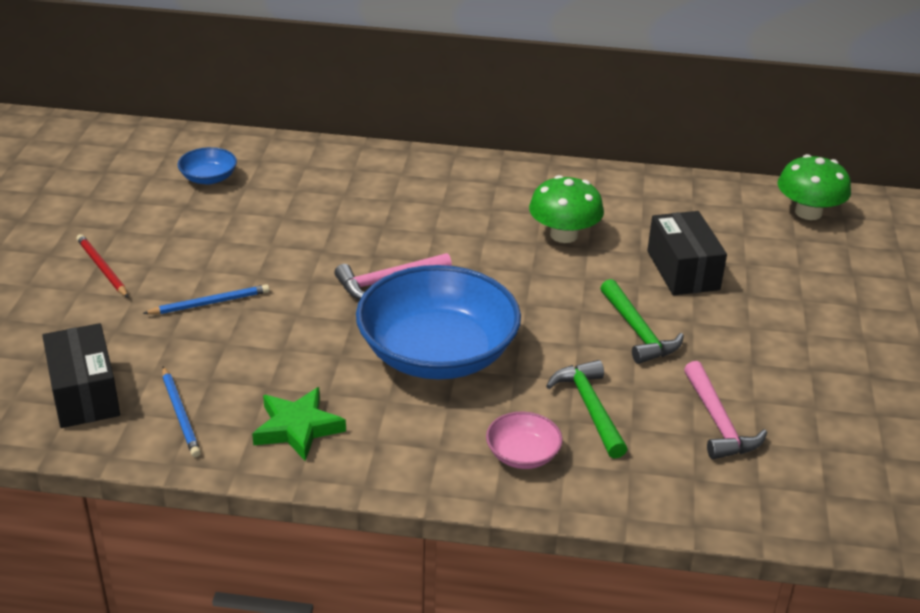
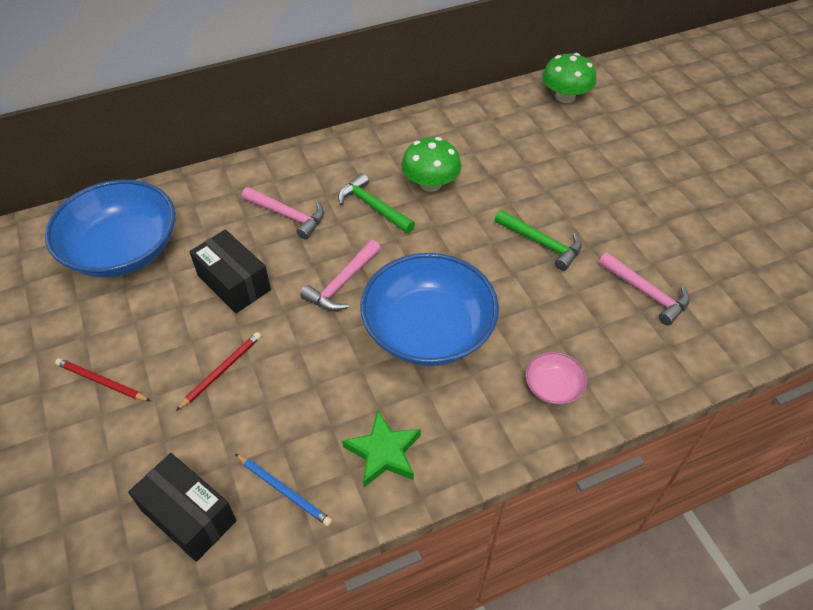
camera: 30 degrees left, 15 degrees up
blue pencil [143,284,270,314] -> red pencil [176,332,261,411]
blue bowl [178,147,237,185] -> blue bowl [45,180,175,277], size x2.33
green hammer [546,360,627,458] -> green hammer moved to [338,173,415,233]
black box [647,211,727,295] -> black box moved to [190,229,271,313]
none -> pink hammer [242,187,324,239]

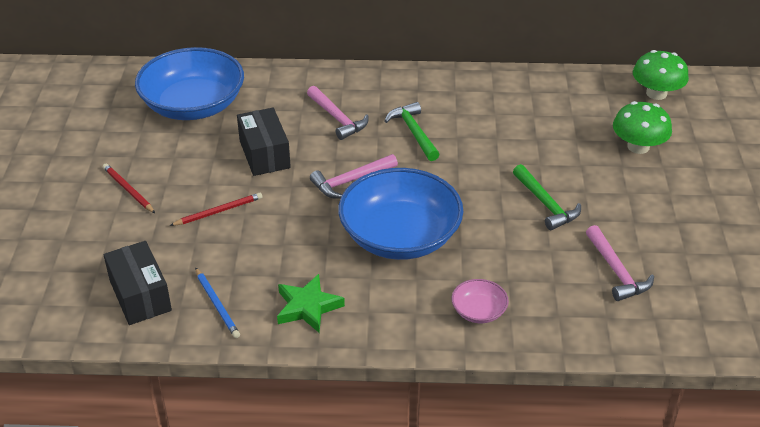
camera: 25 degrees right, 10 degrees down
green mushroom [401,137,462,192] -> green mushroom moved to [613,101,672,154]

